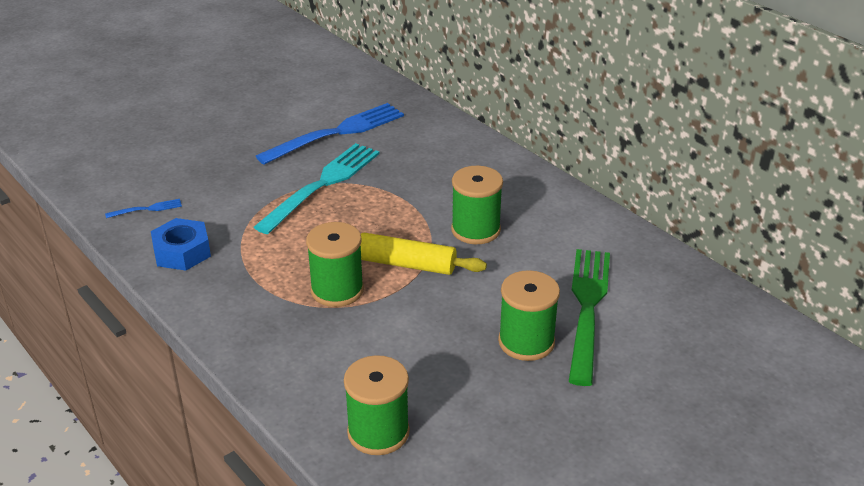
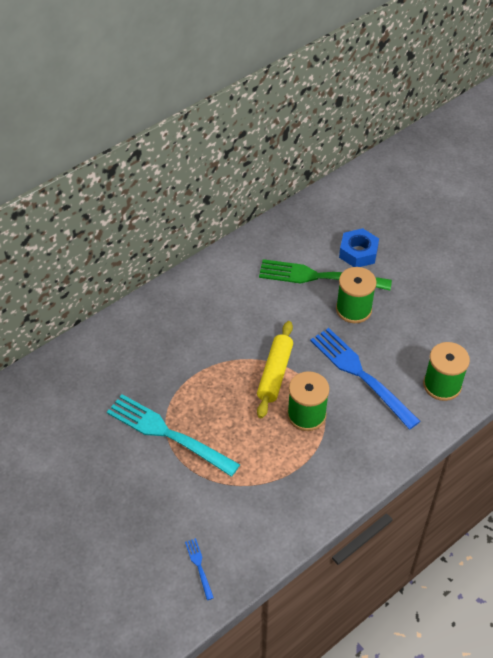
camera: 90 degrees left, 15 degrees up
blue nut [151,218,211,271] -> blue nut moved to [339,228,379,267]
blue fork [256,103,404,165] -> blue fork moved to [310,328,420,430]
green spool [451,166,503,244] -> none

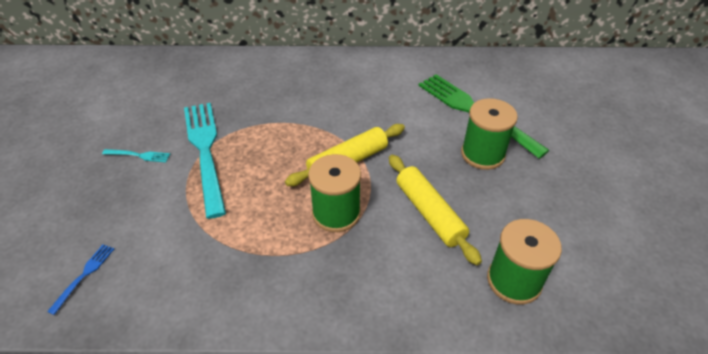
camera: 40 degrees right, 5 degrees down
blue fork [310,328,420,430] -> yellow rolling pin [389,155,482,265]
blue nut [339,228,379,267] -> none
none -> turquoise fork [102,149,170,162]

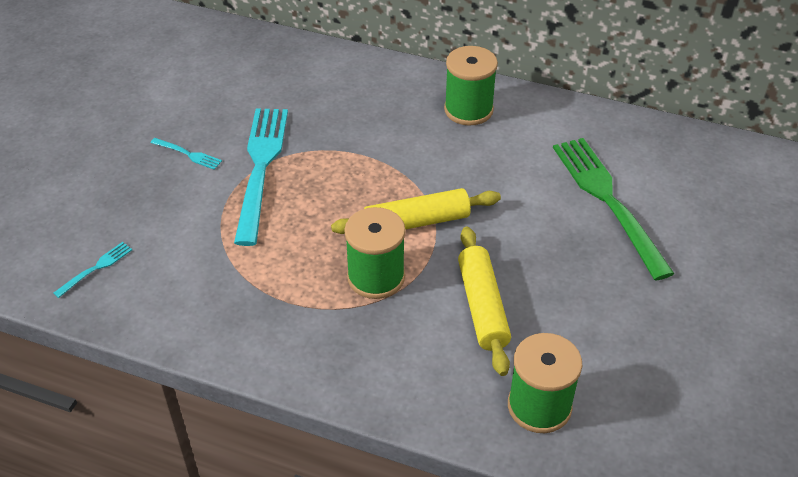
camera: 20 degrees right, 0 degrees up
blue fork [47,244,114,315] -> turquoise fork [53,242,132,298]
green spool [461,98,518,170] -> green spool moved to [444,46,498,126]

